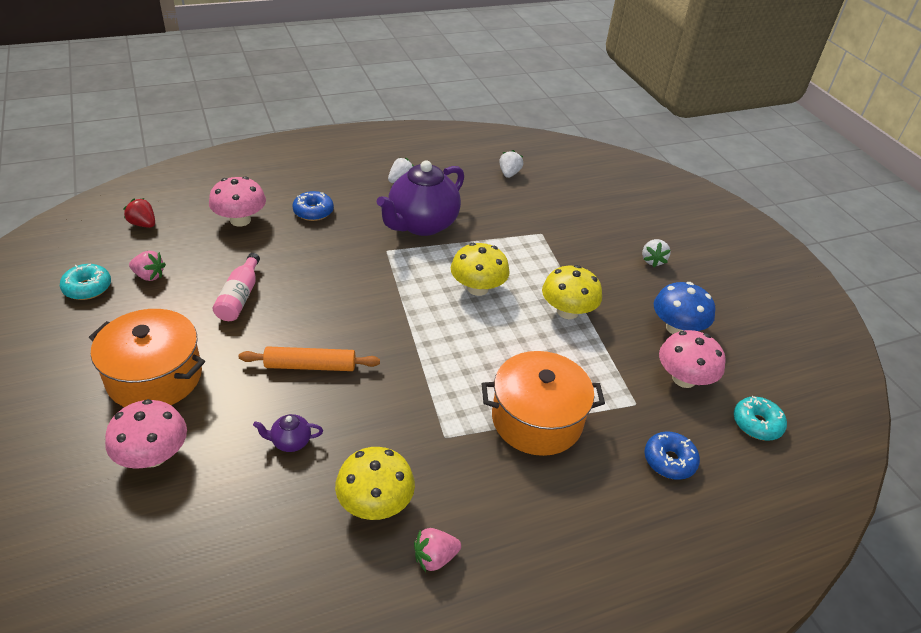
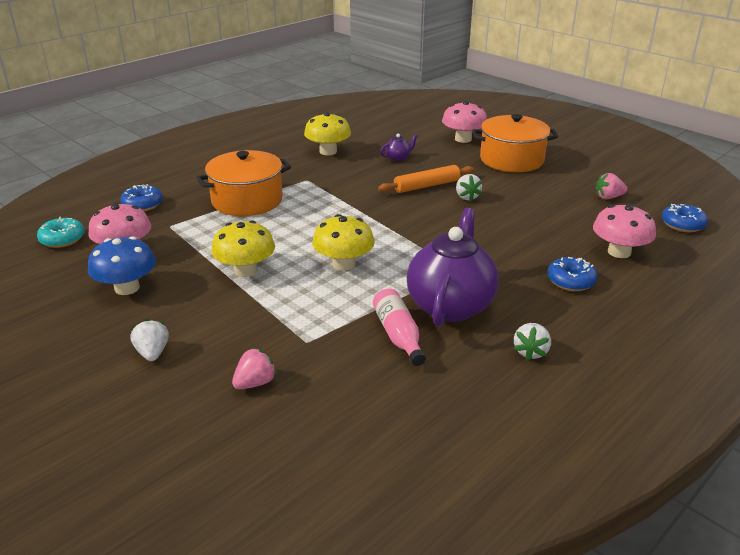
camera: 160 degrees right, 10 degrees down
turquoise donut [60,264,111,300] -> none
red strawberry [123,198,155,228] -> blue donut [662,204,708,232]
pink bottle [213,253,260,321] -> pink bottle moved to [373,289,426,366]
pink strawberry [414,528,461,572] -> pink strawberry moved to [232,348,277,389]
white strawberry [499,150,523,178] -> white strawberry moved to [456,174,482,201]

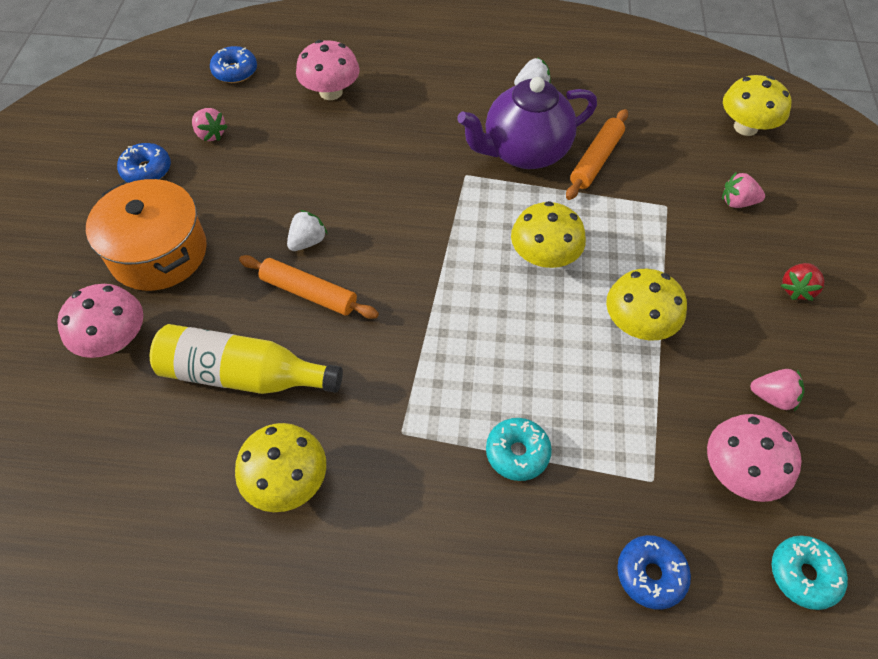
camera: 130 degrees left, 25 degrees up
blue mushroom [88,236,156,295] -> pink strawberry [750,369,804,411]
white strawberry [131,319,169,361] -> red strawberry [781,263,824,301]
orange pot [196,150,291,216] -> turquoise donut [486,418,552,481]
pink bottle [373,289,426,366] -> orange rolling pin [566,109,628,200]
purple teapot [380,134,418,161] -> yellow bottle [150,324,343,394]
blue donut [548,257,598,291] -> blue donut moved to [117,143,171,183]
none -> yellow mushroom [723,75,791,136]

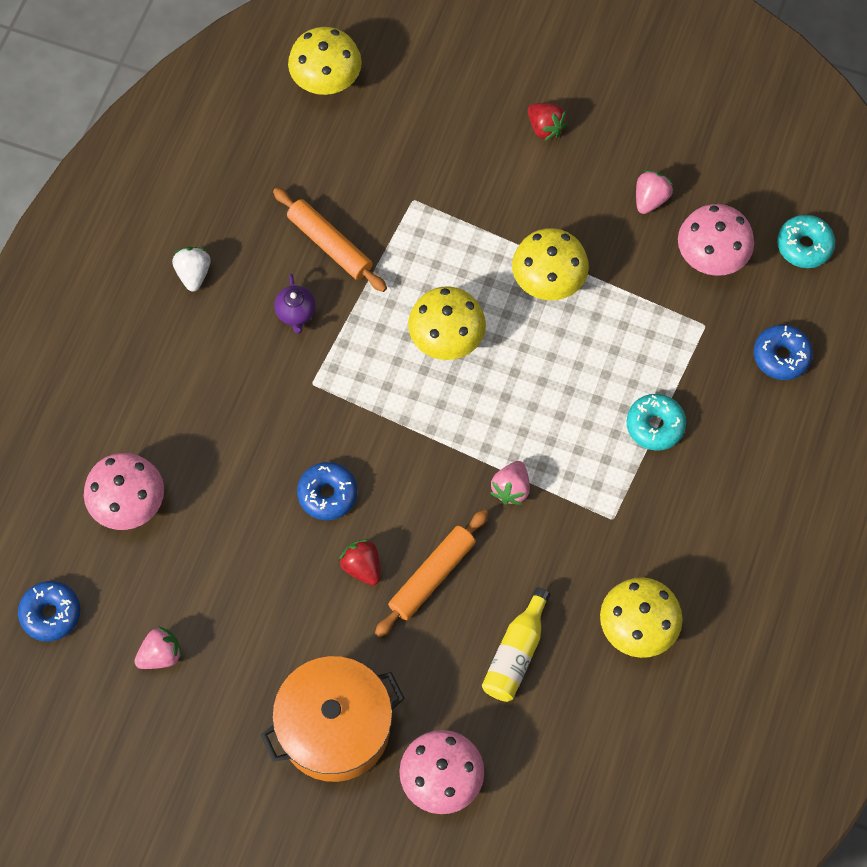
camera: 75 degrees left, 10 degrees up
blue donut [117,143,171,183] -> blue donut moved to [297,462,357,520]
yellow bottle [150,324,343,394] -> yellow bottle [482,587,551,702], size x0.64
white strawberry [287,210,328,251] -> red strawberry [339,539,380,585]
purple teapot [457,77,597,169] -> purple teapot [274,274,316,334], size x0.40
pink strawberry [722,172,765,208] -> pink strawberry moved to [490,461,530,505]

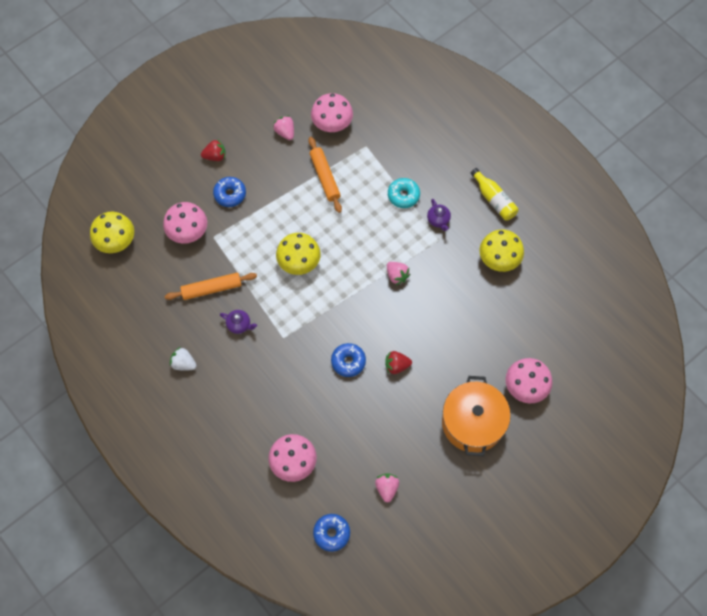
camera: 60 degrees left, 0 degrees up
orange rolling pin [375,509,489,637] -> orange rolling pin moved to [308,137,342,213]
yellow bottle [482,587,551,702] -> yellow bottle moved to [471,168,518,220]
yellow mushroom [512,228,589,300] -> none
blue donut [754,325,813,380] -> blue donut moved to [213,177,246,207]
turquoise donut [777,215,835,268] -> none
none -> pink mushroom [163,202,207,244]
none -> purple teapot [427,199,451,231]

